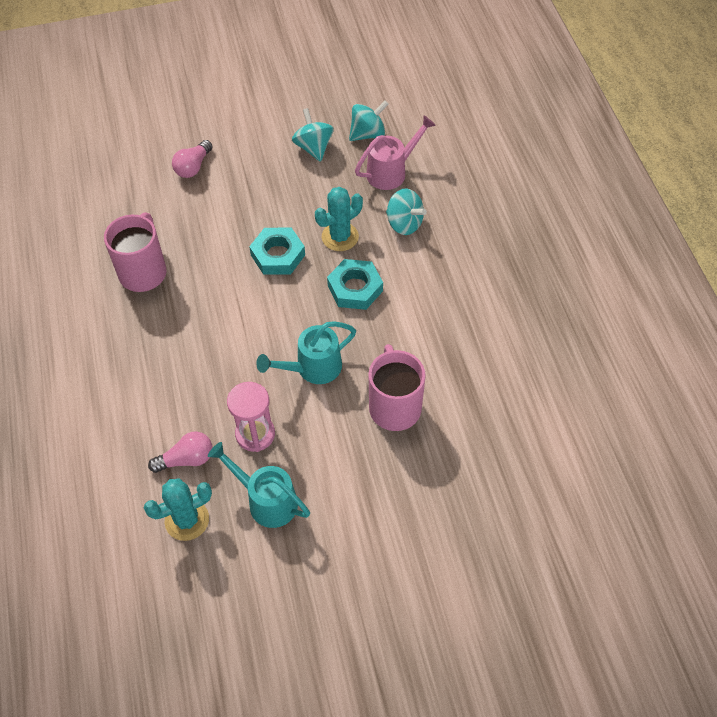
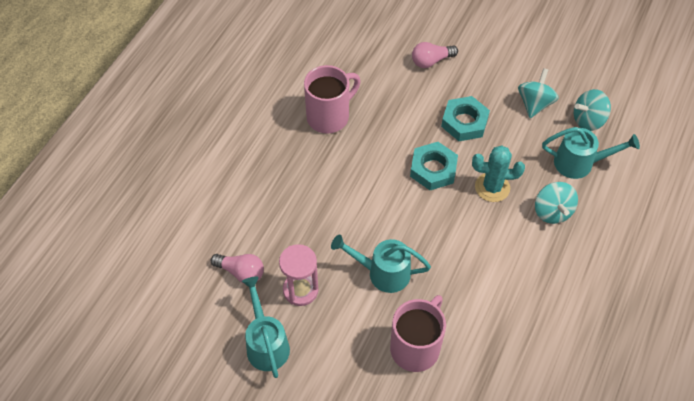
camera: 40 degrees right, 0 degrees up
turquoise cactus [144,478,212,541] -> none
turquoise nut [327,259,383,310] -> turquoise nut moved to [441,96,490,141]
turquoise spinning top [349,100,389,141] -> turquoise spinning top turned 150 degrees clockwise [574,89,611,131]
pink watering can [355,115,436,190] -> turquoise watering can [542,127,640,179]

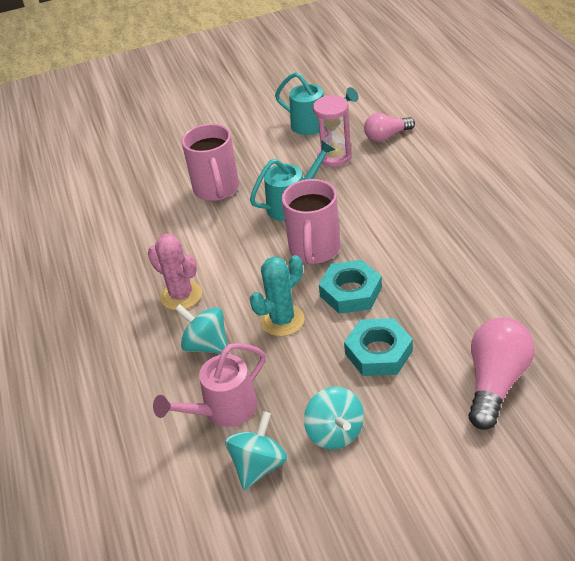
camera: 140 degrees right, 15 degrees down
pink mug [304,65,361,134] -> pink mug moved to [282,179,340,265]
pink light bulb [412,42,458,68] -> pink light bulb [469,317,535,430], size x1.57
turquoise watering can [542,127,640,179] -> pink watering can [153,343,266,427]
none -> pink cactus [148,234,202,310]

